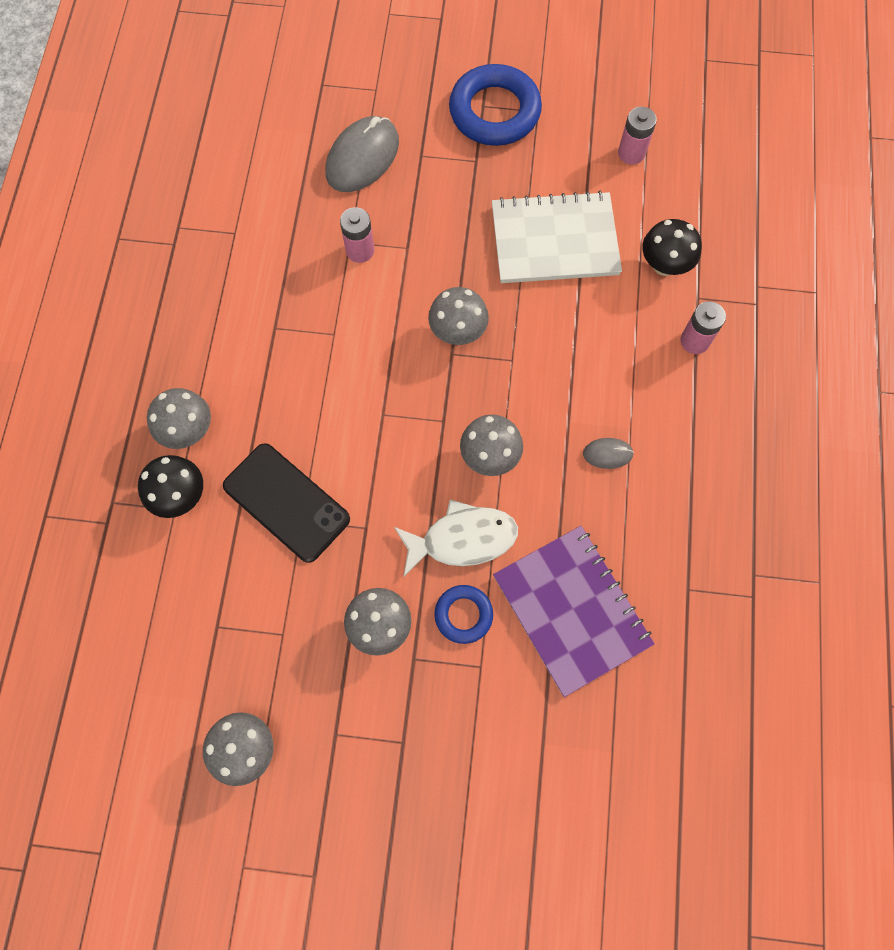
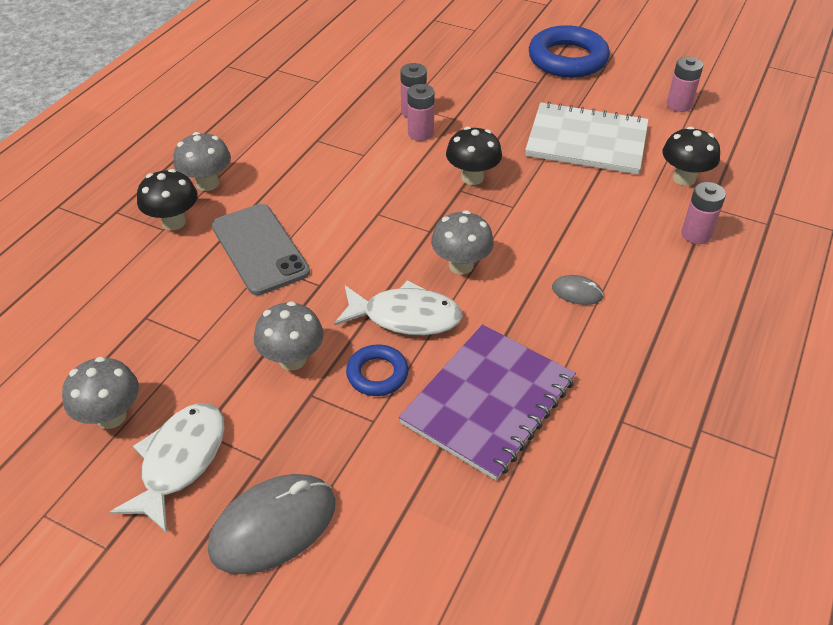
camera: 20 degrees right, 25 degrees down
black phone [223,443,350,563] -> grey phone [212,204,310,295]
grey mouse [325,116,399,192] -> grey mouse moved to [208,474,335,574]
grey mushroom [428,287,489,345] -> black mushroom [446,127,502,185]
purple notebook [493,526,655,697] -> purple notebook turned 45 degrees clockwise [399,324,576,480]
none -> white fish [110,403,225,533]
none -> pink battery [407,84,435,141]

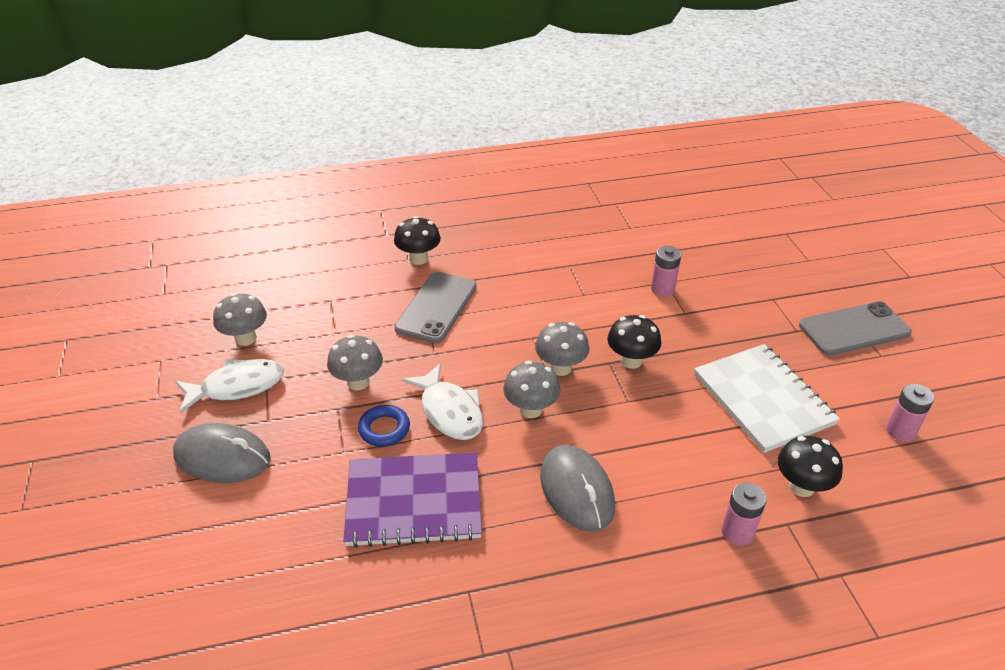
camera: 50 degrees right, 5 degrees down
grey mushroom [173,132,231,191] -> grey mushroom moved to [535,322,589,376]
pink battery [407,84,435,141] -> none
blue ring [529,25,610,78] -> grey phone [799,301,912,356]
grey mouse [552,275,604,305] -> grey mouse [540,445,615,532], size x2.09

